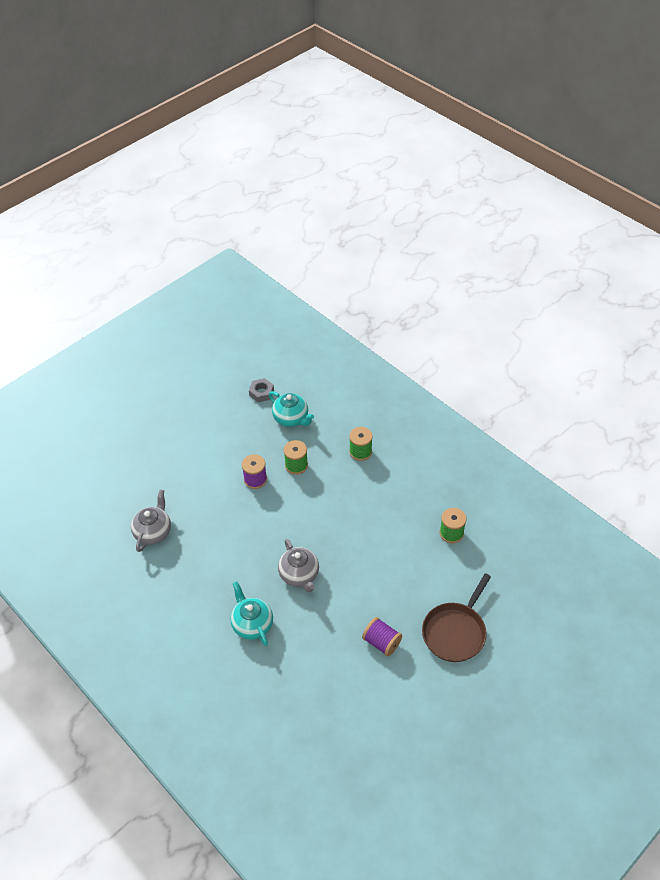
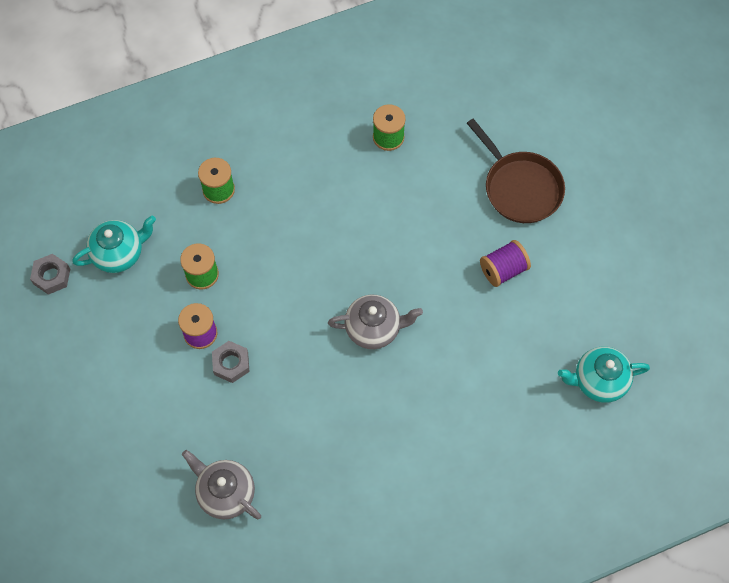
camera: 70 degrees left, 15 degrees up
turquoise teapot [230,581,273,646] -> turquoise teapot moved to [558,347,650,403]
none -> grey nut [212,341,249,383]

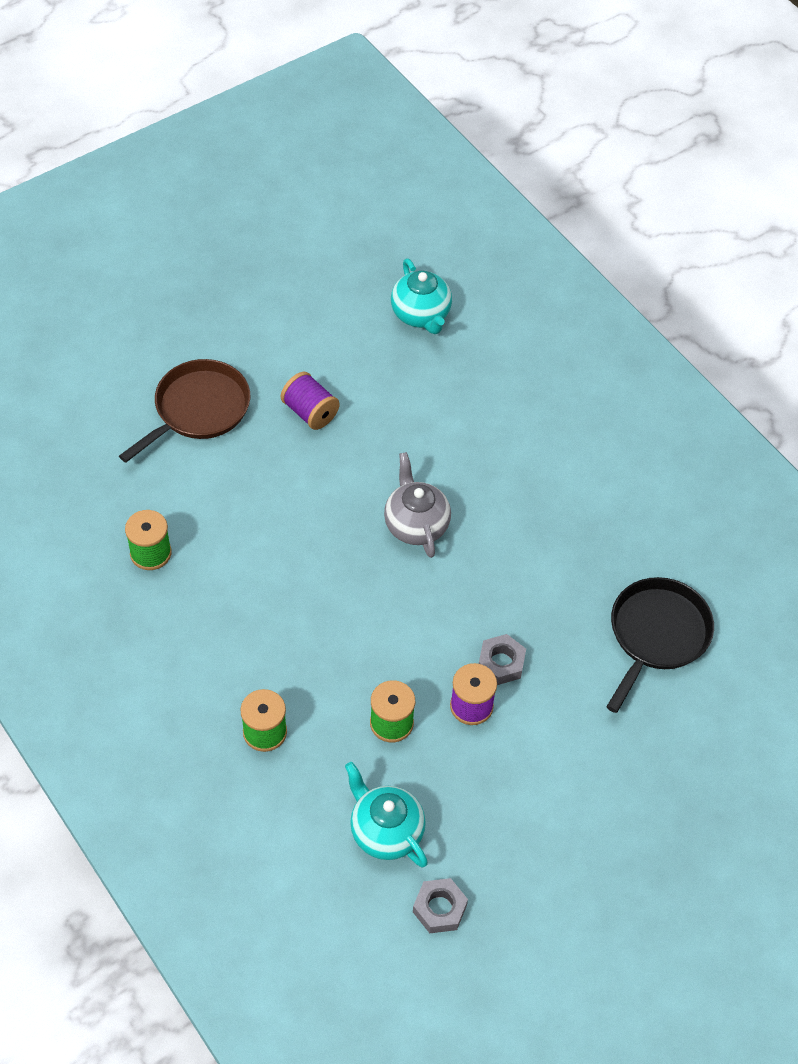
camera: 105 degrees left, 10 degrees down
grey teapot [182,450,261,520] -> black pan [606,577,714,713]

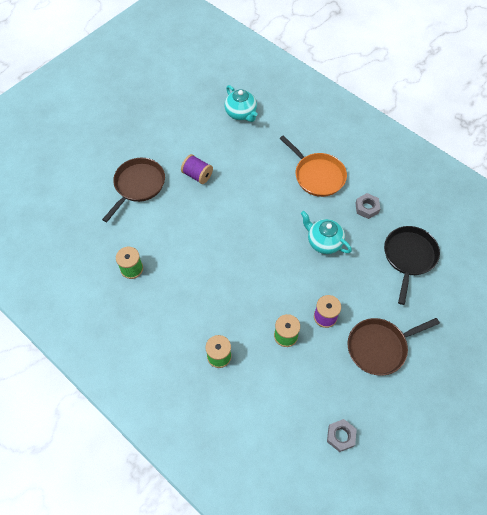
camera: 10 degrees left, 5 degrees up
turquoise teapot [345,762,428,867] -> turquoise teapot moved to [301,211,352,254]
grey teapot [384,452,451,558] -> none
grey nut [479,634,526,685] -> grey nut moved to [355,193,380,219]
none -> orange pan [279,135,347,197]
none -> brown pan [348,318,440,376]

